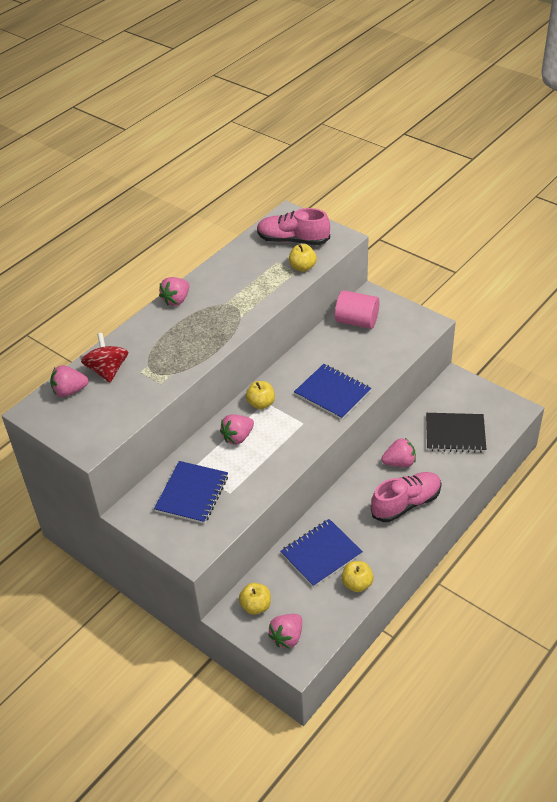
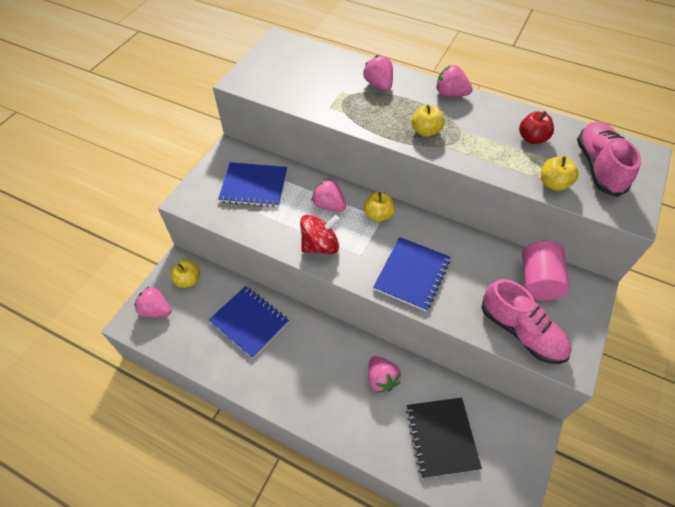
camera: 75 degrees right, 10 degrees up
pink strawberry [50,365,89,397] -> pink strawberry moved to [363,55,393,91]
red spinning top [81,333,128,383] -> red spinning top moved to [300,215,339,254]
yellow apple [341,561,374,592] -> yellow apple moved to [412,105,444,137]
pink shoe [371,472,442,522] -> pink shoe moved to [482,279,572,364]
none -> red apple [519,111,554,144]

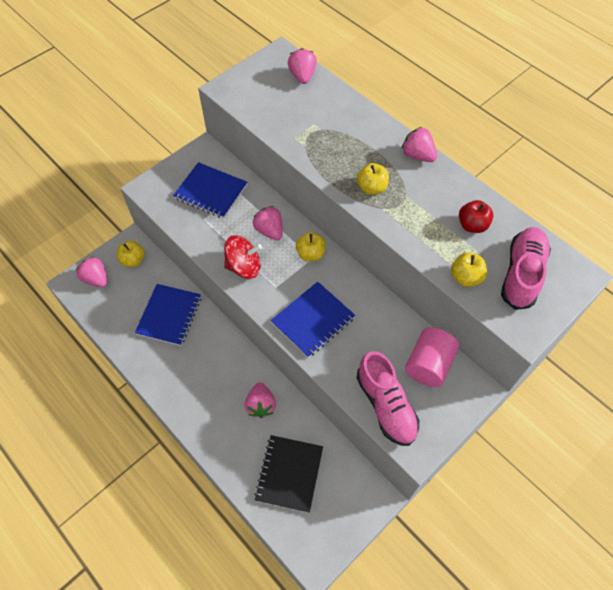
camera: 20 degrees right, 5 degrees up
blue notebook [209,286,289,359] -> blue notebook turned 45 degrees clockwise [135,284,201,346]
pink strawberry [363,55,393,91] -> pink strawberry moved to [288,48,317,84]

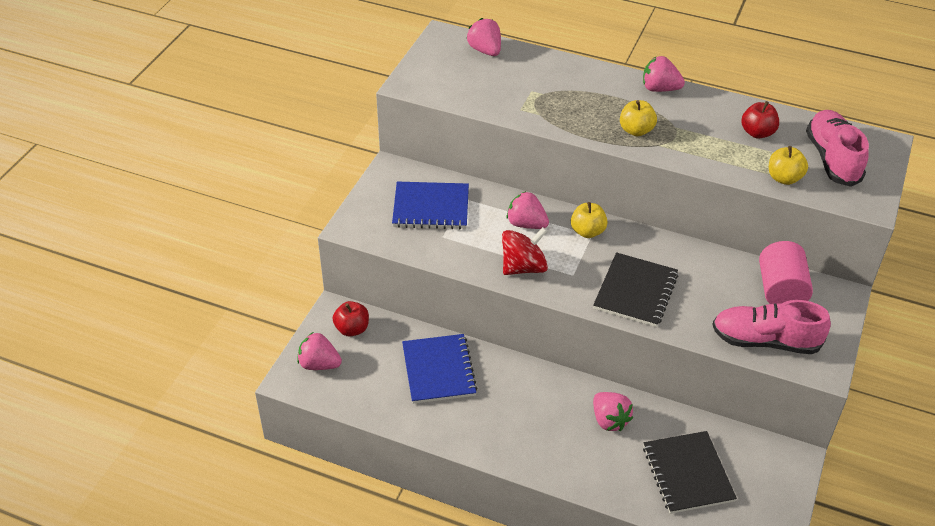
camera: 25 degrees left, 15 degrees down
yellow apple [117,241,145,267] -> red apple [333,301,369,336]
blue notebook [271,282,355,358] -> black notebook [593,252,678,327]
pink shoe [357,351,419,446] -> pink shoe turned 150 degrees clockwise [712,300,831,354]

